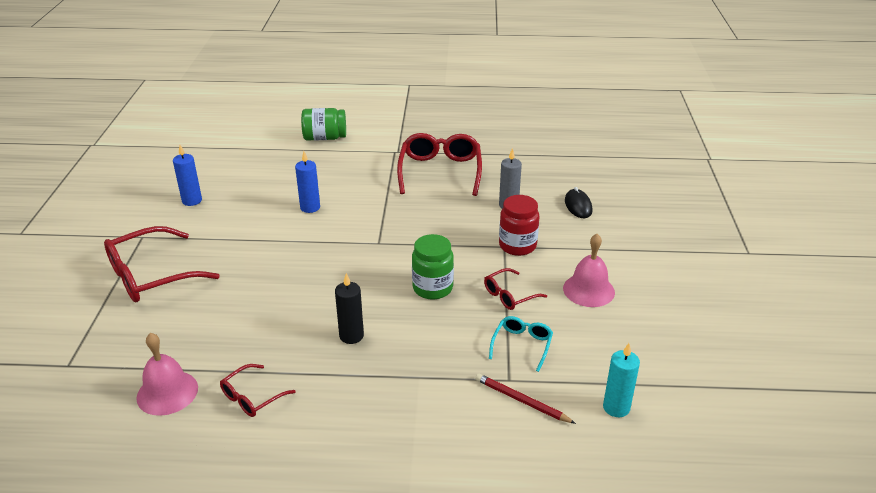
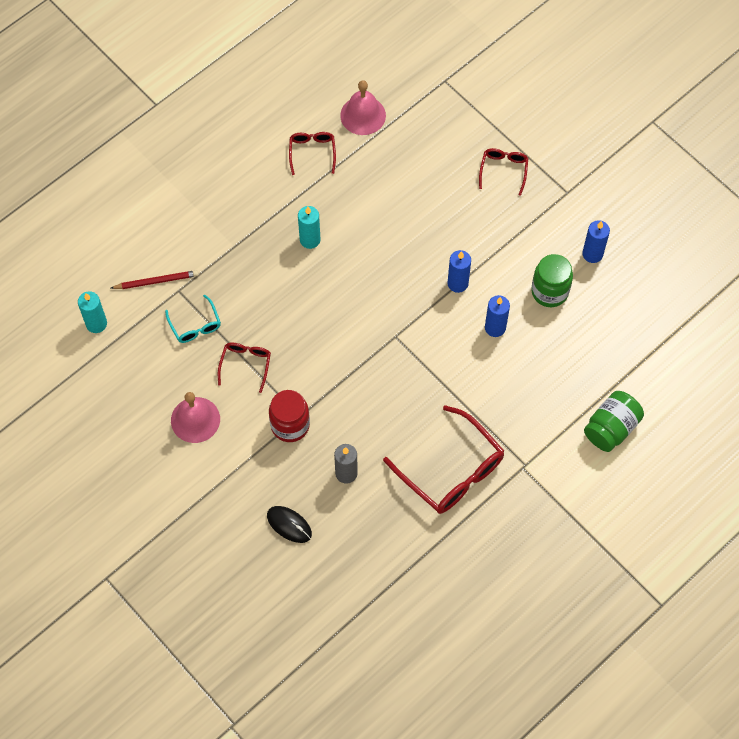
camera: 135 degrees right, 30 degrees up
red glasses [104,226,220,302] -> red glasses [479,148,528,196], size x0.52
black candle [335,273,364,344] -> turquoise candle [298,206,321,249]
green jar [412,234,454,299] -> green jar moved to [531,254,573,307]
none -> blue candle [447,250,471,293]

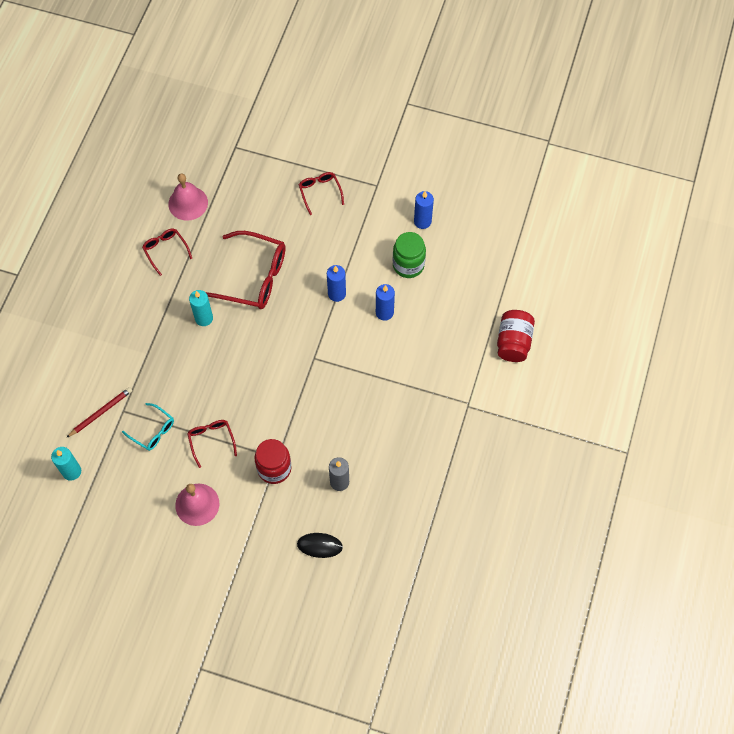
camera: 30 degrees left, 0 degrees up
red glasses [383,405,504,514] -> red glasses moved to [206,231,286,309]
green jar [584,391,644,452] -> red jar [497,310,535,362]

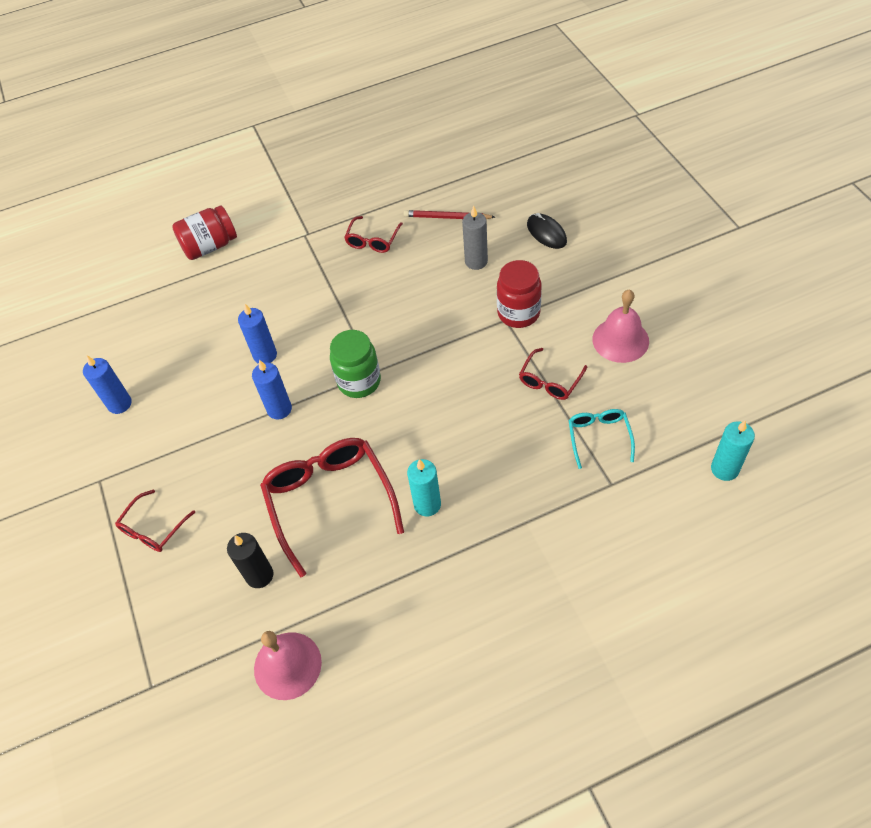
camera: 125 degrees left, 10 degrees down
red pencil [66,387,132,438] -> red pencil moved to [404,210,495,219]
red glasses [142,229,192,276] -> red glasses moved to [344,216,403,253]
green jar [393,232,426,278] -> green jar moved to [330,330,381,398]
none -> black candle [227,533,273,588]

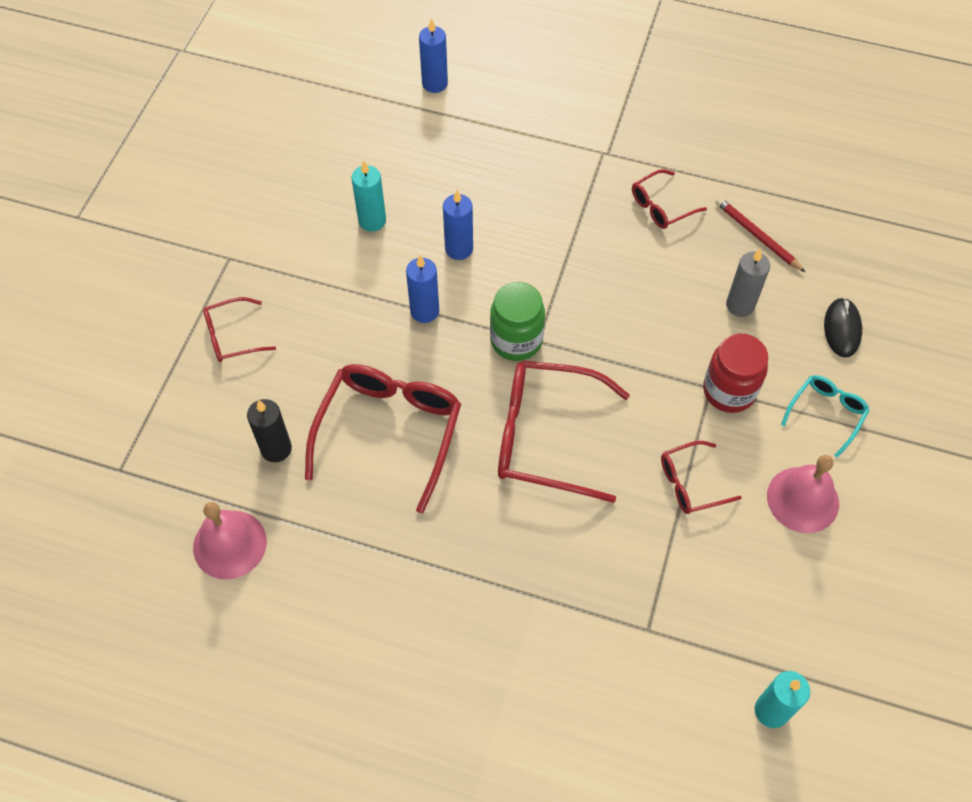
camera: 35 degrees right, 5 degrees up
blue candle [83,355,132,414] -> blue candle moved to [419,18,448,93]
red jar [172,205,237,260] -> none
turquoise candle [407,459,441,516] -> turquoise candle moved to [352,161,386,232]
turquoise glasses [569,409,635,469] -> turquoise glasses moved to [781,375,870,458]
none -> red glasses [498,360,630,503]

